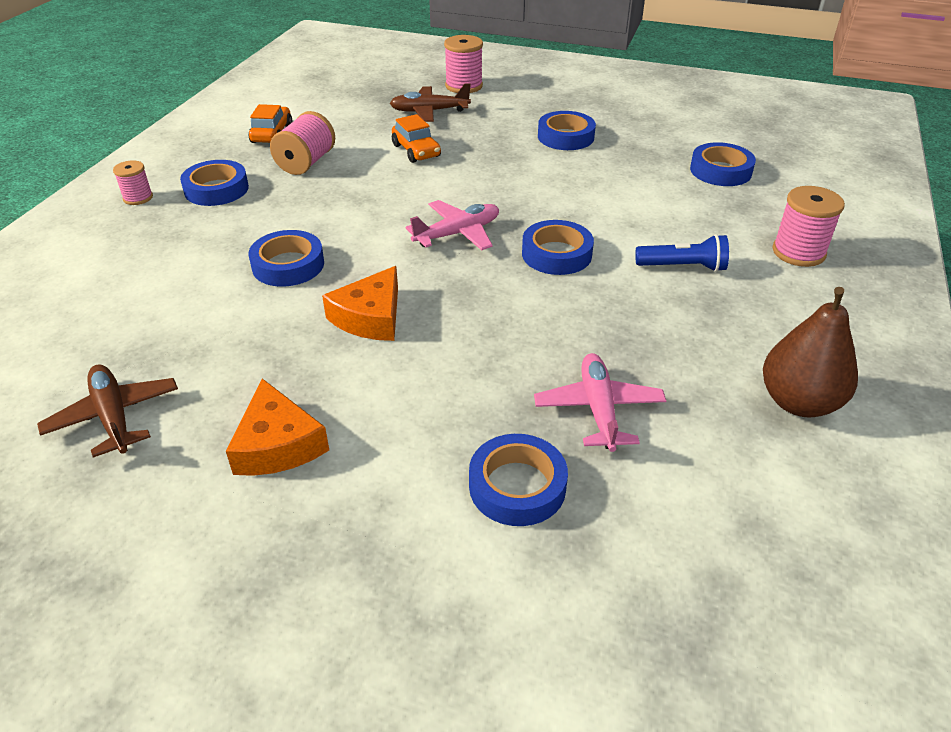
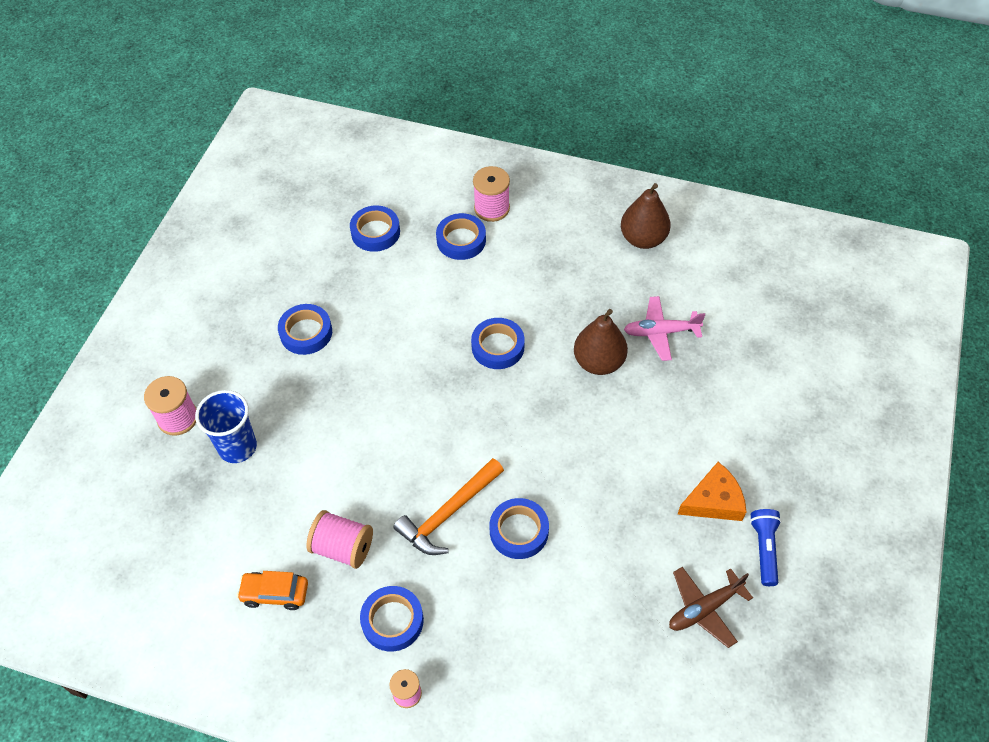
camera: 90 degrees left, 15 degrees up
orange cheese [322,266,398,341] -> none
brown plane [390,83,471,122] -> blue cup [195,390,257,463]
orange car [392,114,441,163] -> none
pink plane [405,200,499,250] -> none
blue tape [469,434,568,526] -> blue tape moved to [436,213,486,260]
blue flashlight [635,234,729,272] -> blue flashlight moved to [750,509,781,586]
none -> orange hammer [393,458,504,555]
none -> brown pear [574,309,628,375]

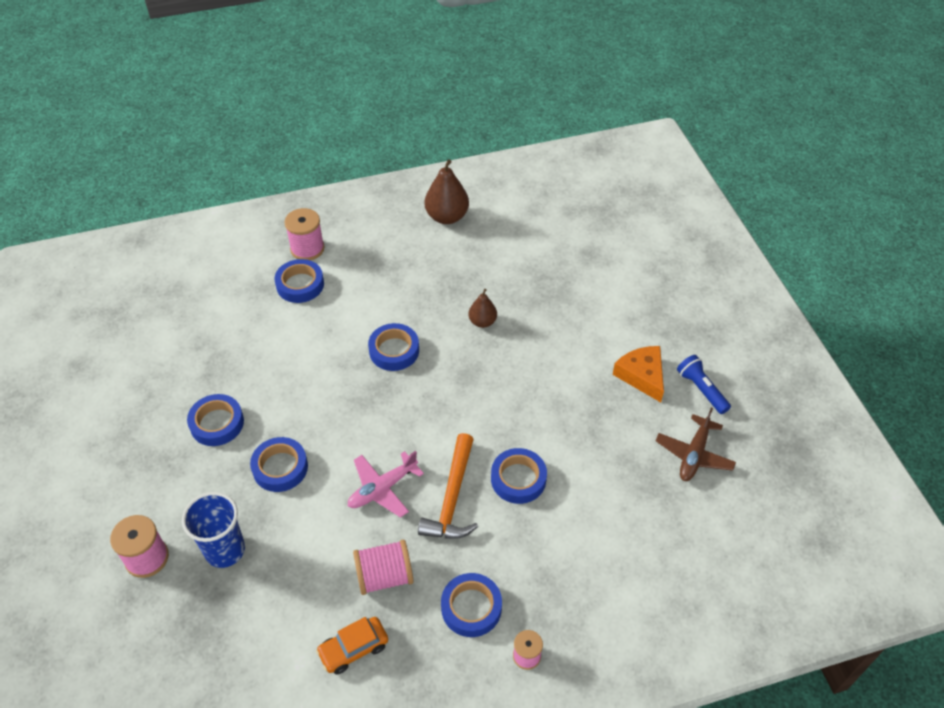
camera: 35 degrees left, 5 degrees down
blue tape [350,205,400,252] -> blue tape moved to [250,437,308,492]
brown pear [574,309,628,375] -> brown pear [469,289,497,328], size x0.59
pink plane [624,296,705,361] -> pink plane moved to [348,451,424,518]
orange cheese [678,462,746,521] -> orange cheese turned 60 degrees counterclockwise [613,346,664,402]

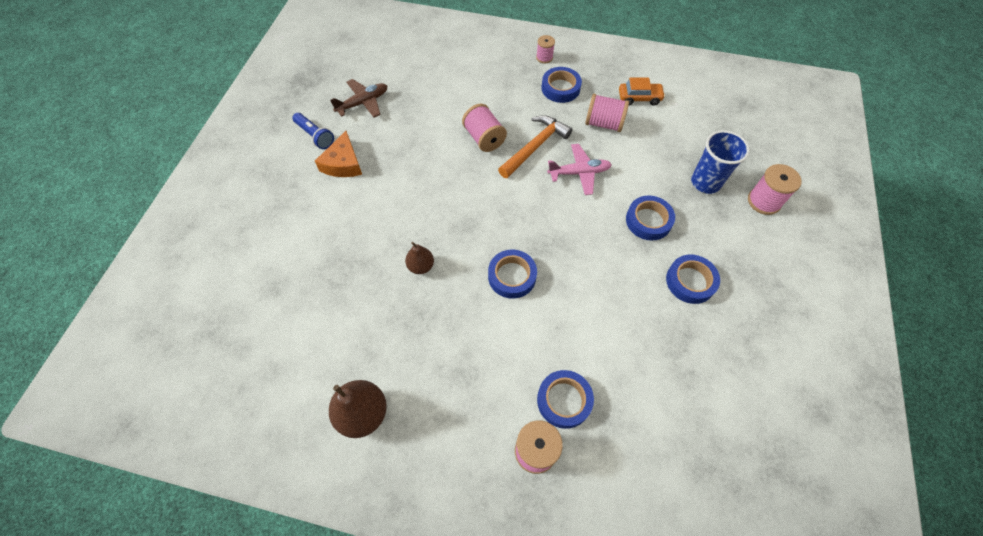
camera: 150 degrees left, 10 degrees up
blue tape [491,448,547,504] -> pink spool [462,104,507,152]
blue flashlight [677,355,731,414] -> blue flashlight turned 45 degrees counterclockwise [293,113,334,149]

